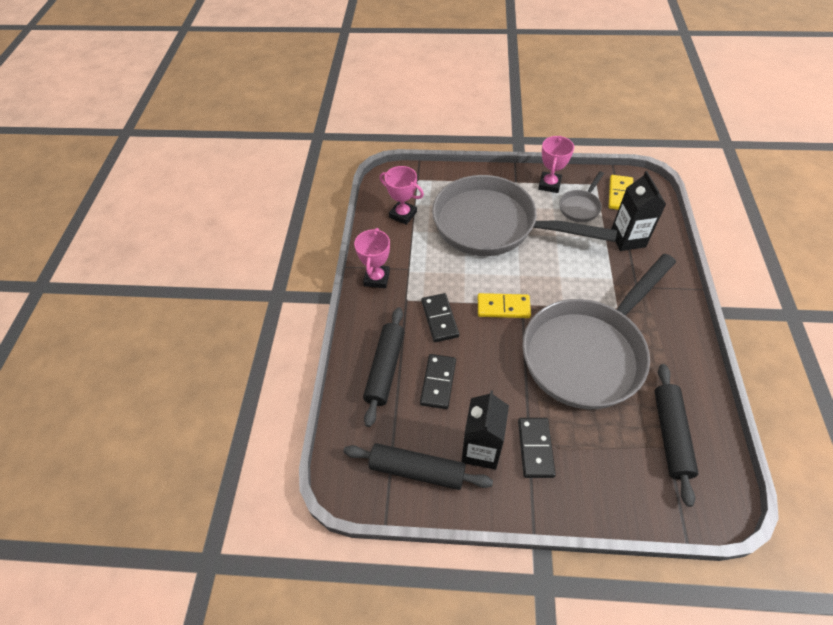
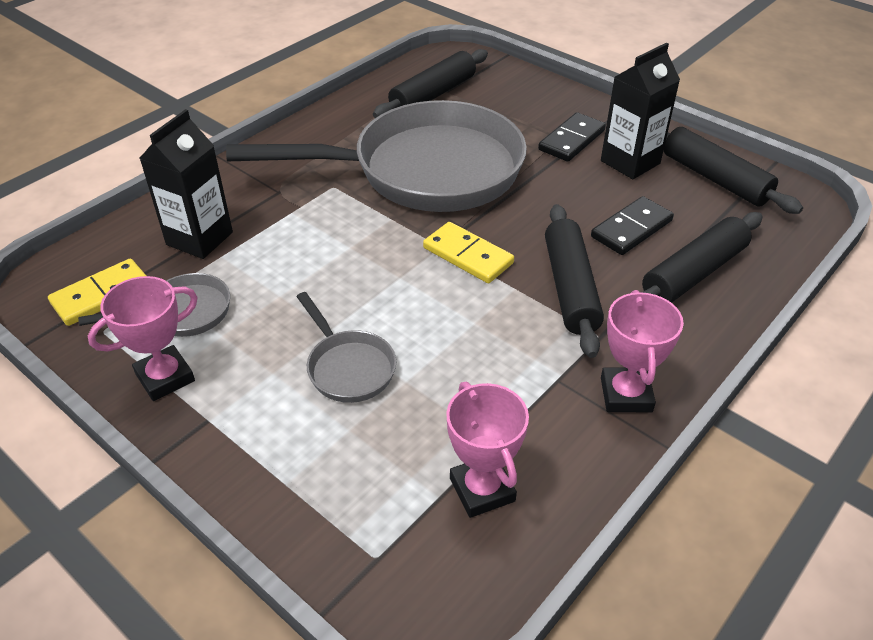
camera: 145 degrees left, 10 degrees down
pink trophy [354,228,390,288] -> pink trophy turned 45 degrees counterclockwise [601,290,684,412]
black domino [422,293,459,342] -> black rolling pin [545,204,604,358]
grey pan [432,175,617,256] -> grey pan [297,292,396,403], size x0.41

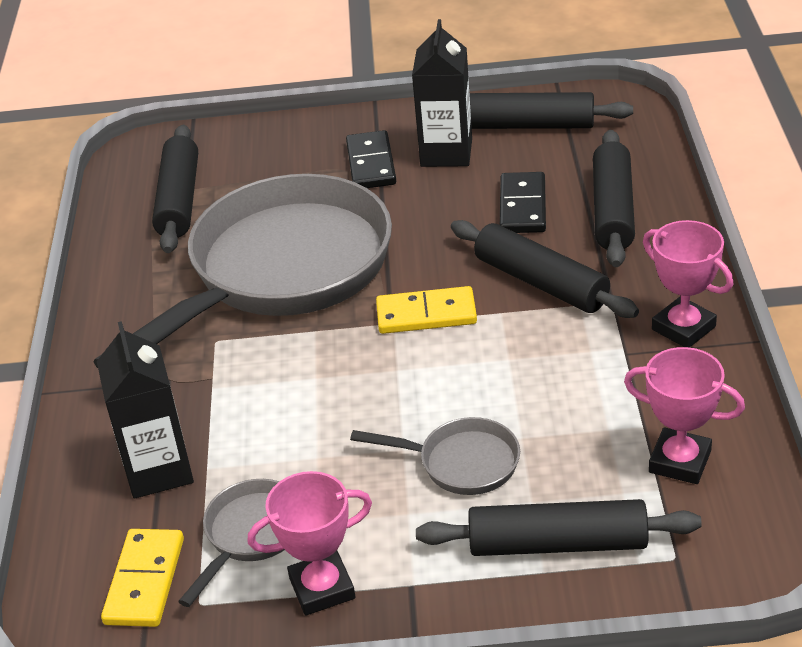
camera: 40 degrees left, 5 degrees down
pink trophy [88,276,198,401] -> pink trophy turned 60 degrees clockwise [248,471,372,616]
none -> black rolling pin [416,499,702,556]

